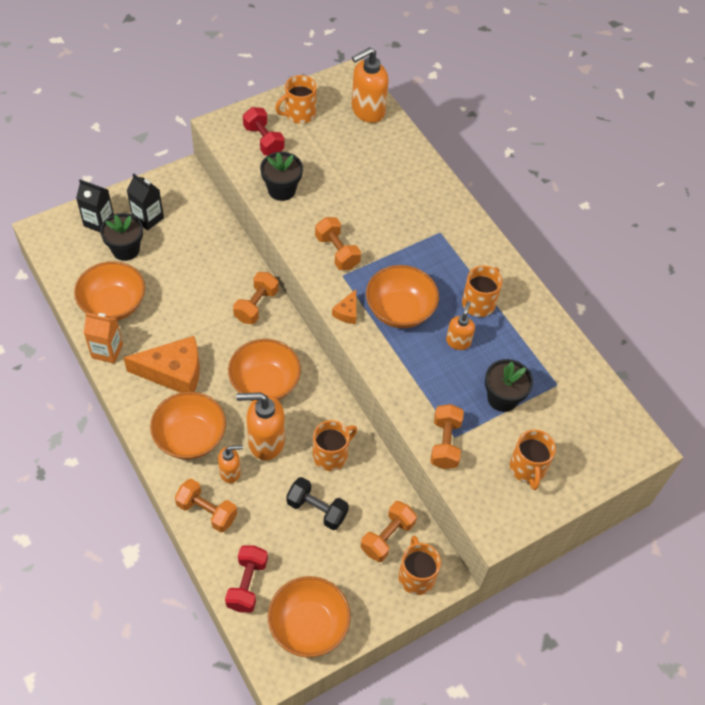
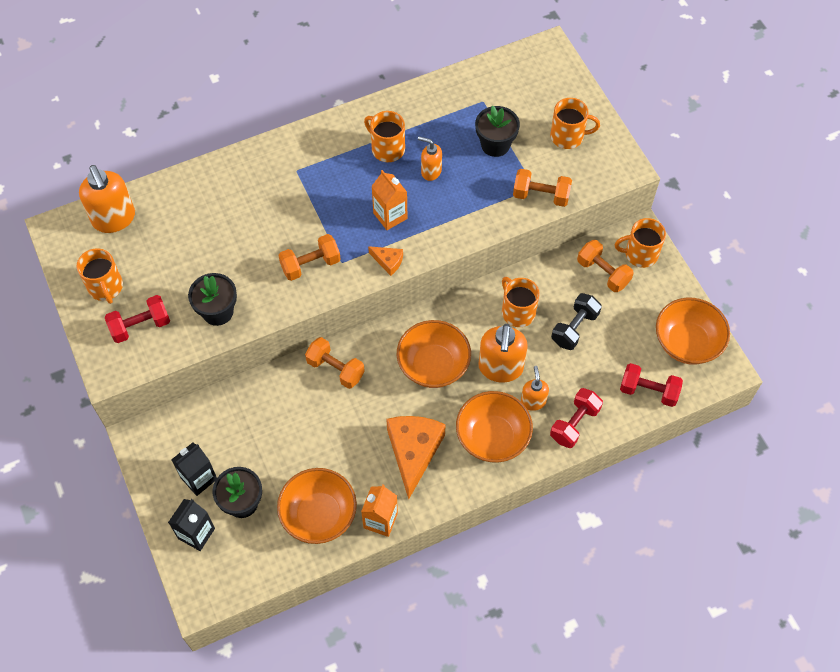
camera: 80 degrees left, 5 degrees up
orange dumbbell [175,479,237,532] -> red dumbbell [550,388,603,448]
orange bowl [366,265,439,328] -> orange carton [371,170,407,230]

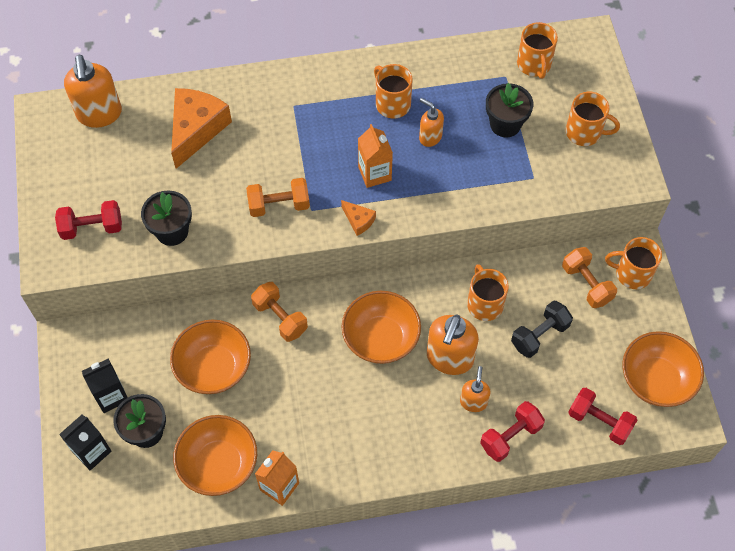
camera: 15 degrees right, 0 degrees up
orange mug [77,248,123,304] -> orange mug moved to [517,22,558,79]
orange cheese [386,416,446,499] -> orange cheese moved to [171,88,232,169]
orange bowl [456,391,533,462] -> orange bowl moved to [170,320,251,394]
orange dumbbell [513,169,572,207] -> none

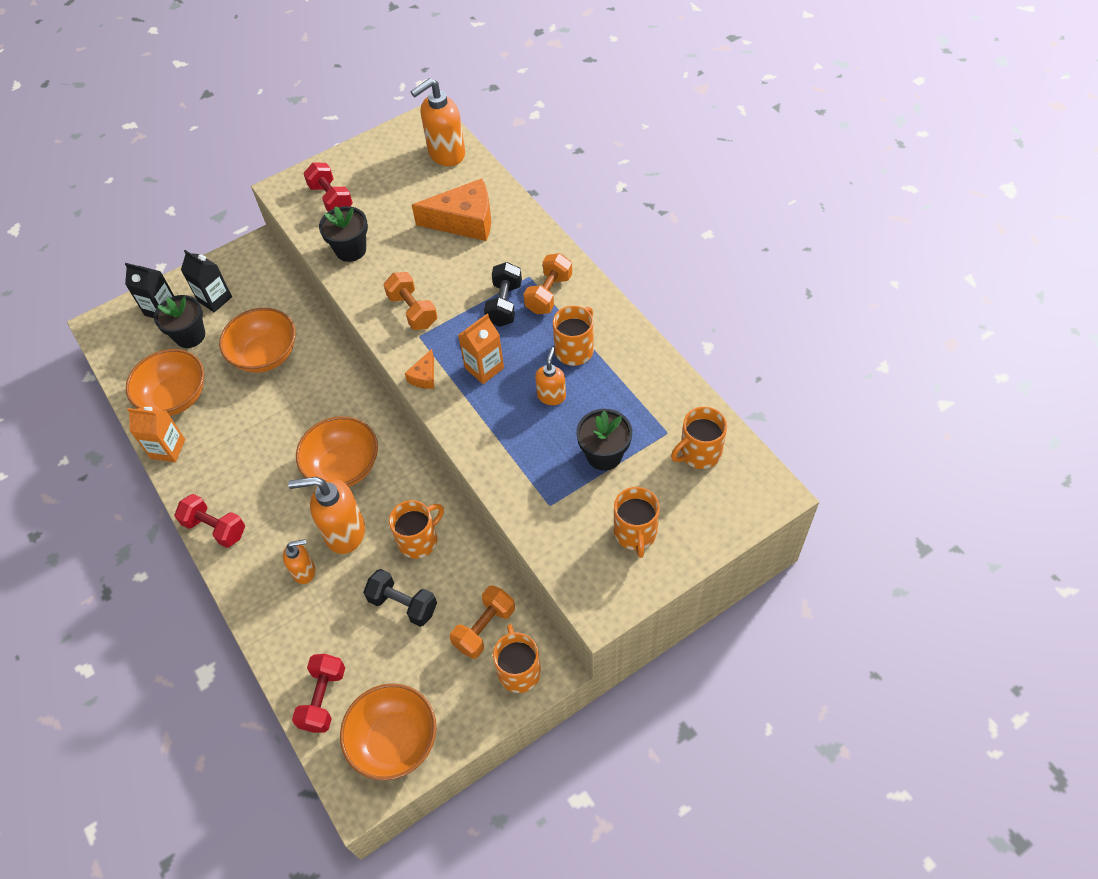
camera: 70 degrees right, 5 degrees down
orange dumbbell [251,282,308,342] -> orange dumbbell moved to [523,253,572,314]
red dumbbell [480,401,545,462] -> red dumbbell moved to [174,494,245,548]
none -> black dumbbell [484,262,522,327]

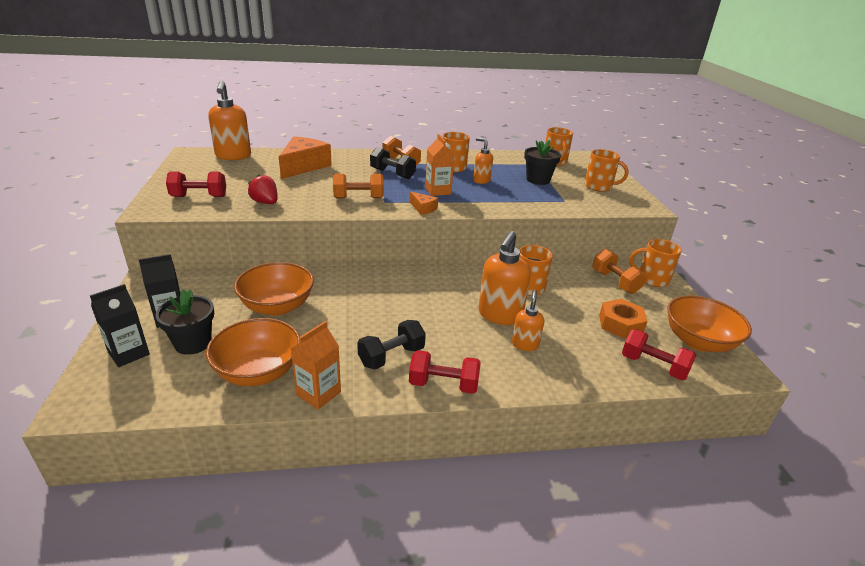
camera: 70 degrees left, 25 degrees down
red dumbbell [174,494,245,548] -> red dumbbell turned 45 degrees clockwise [409,350,481,394]
orange bowl [296,416,378,487] -> none
black flower pot [319,206,368,262] -> red strawberry [248,175,278,204]
black dumbbell [363,569,437,627] -> black dumbbell moved to [357,320,426,369]
none -> orange nut [599,299,648,339]

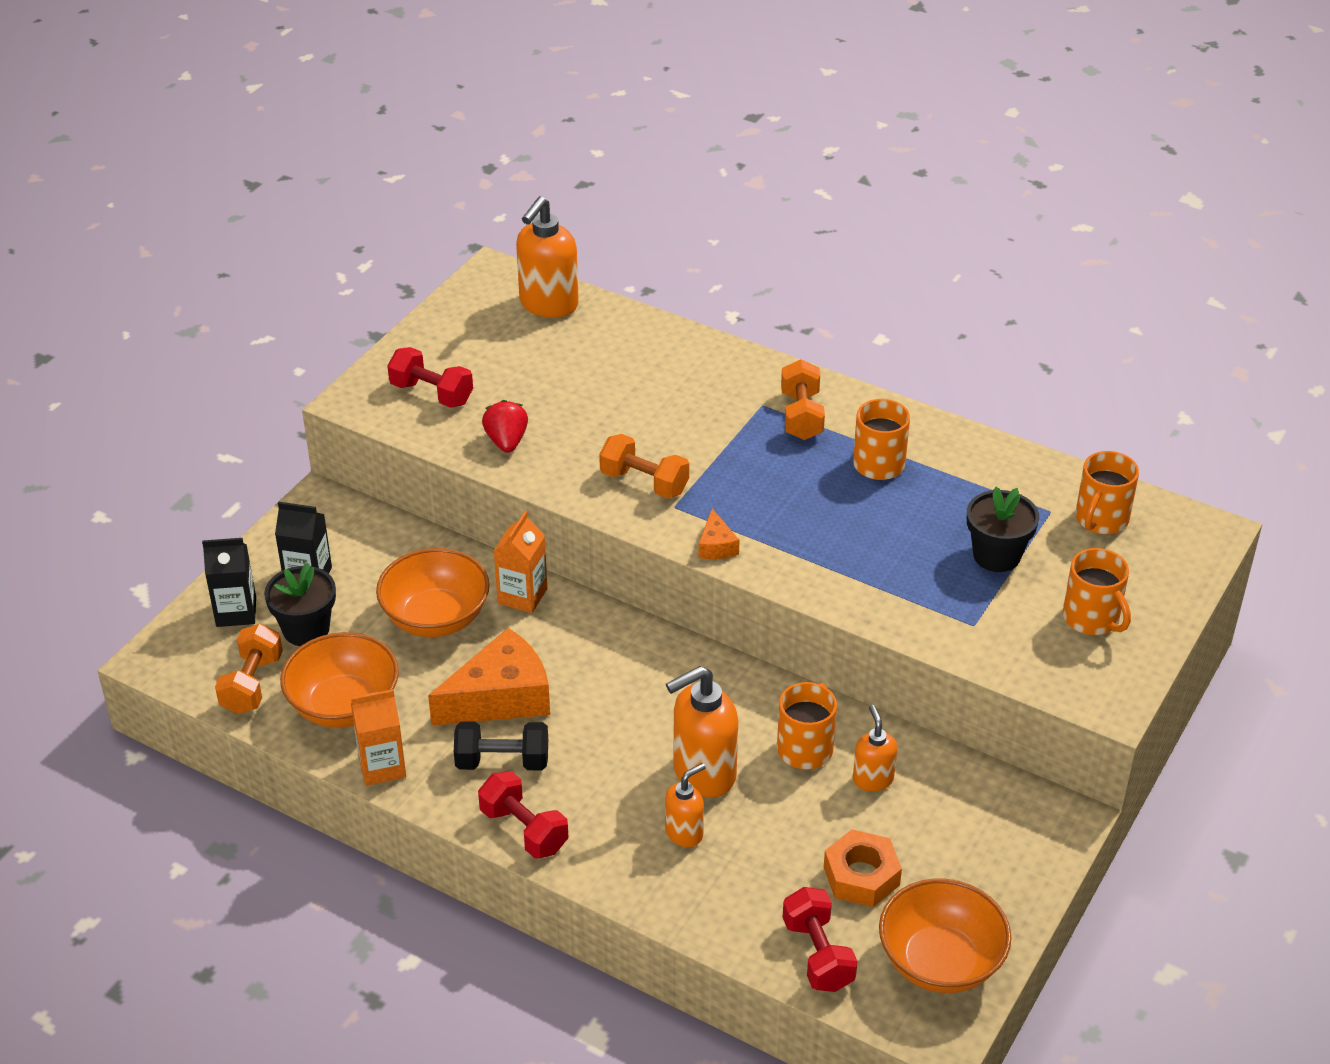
camera: 40 degrees right, 10 degrees up
orange cheese [279,136,332,179] -> orange cheese moved to [428,628,550,726]
black dumbbell [370,147,416,179] -> none
orange carton [425,134,455,196] -> orange carton moved to [494,511,547,613]
orange soap dispenser [473,138,493,184] -> orange soap dispenser moved to [853,705,897,791]
orange dumbbell [593,249,646,294] -> orange dumbbell moved to [215,624,283,714]
orange mug [629,239,682,287] -> none

